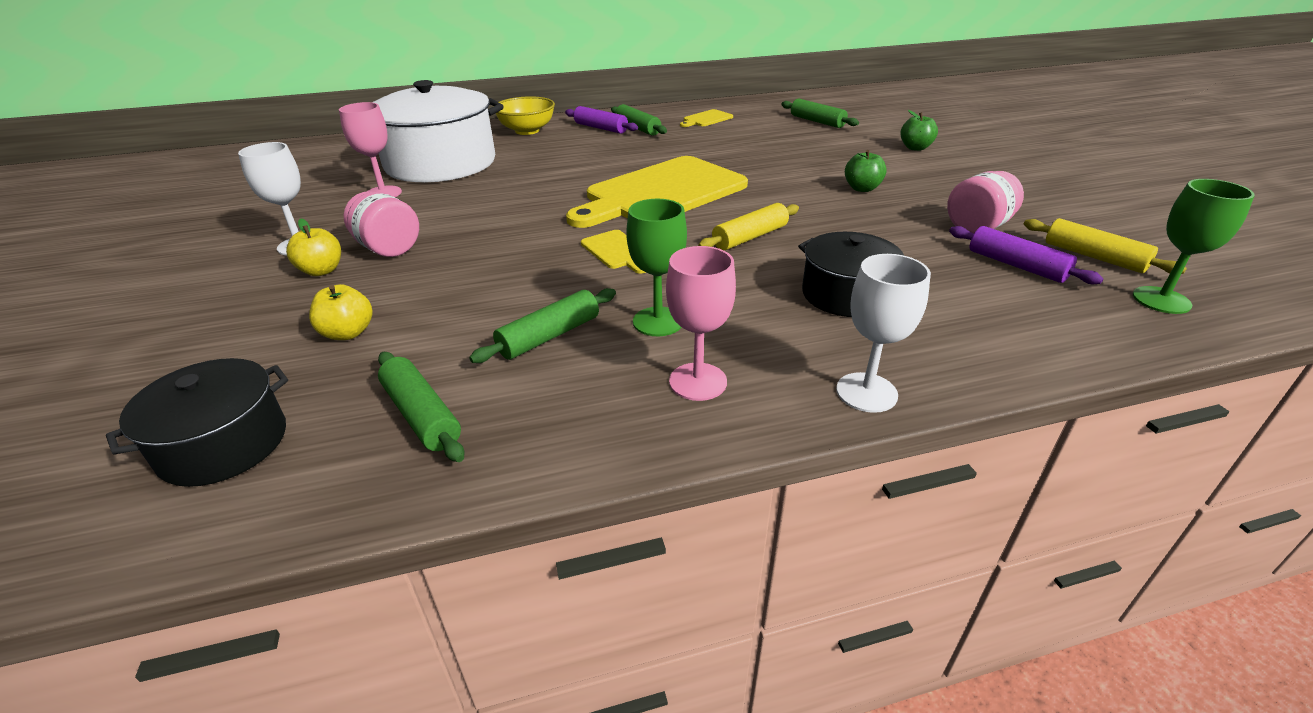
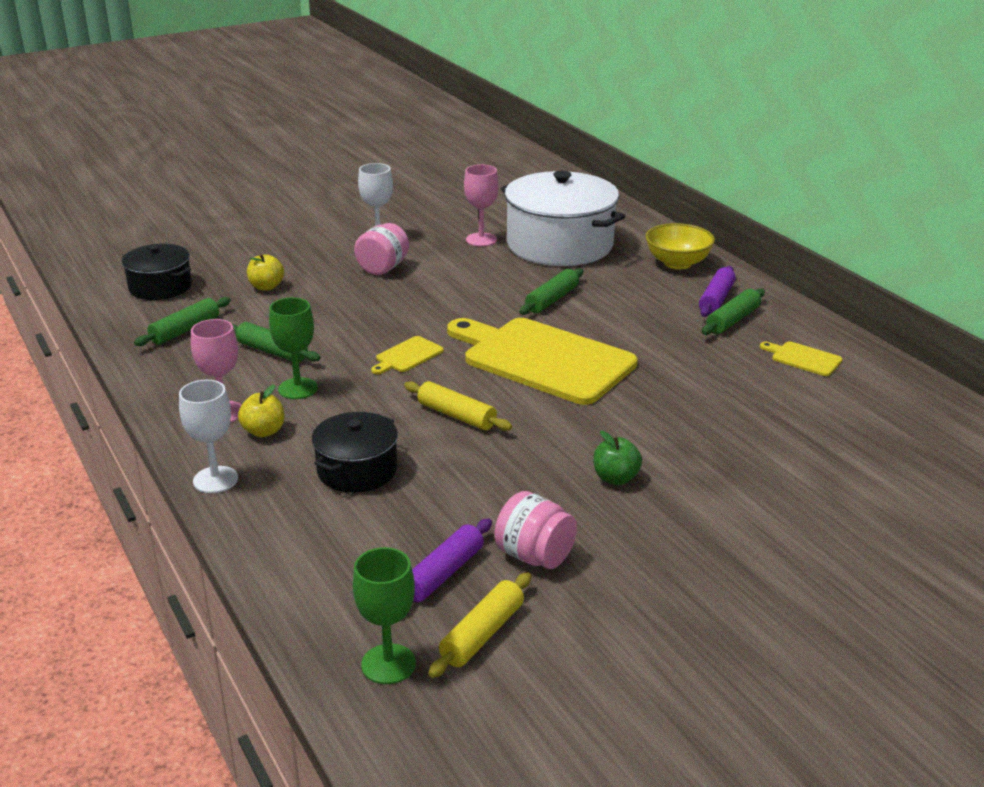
camera: 75 degrees right, 5 degrees down
yellow apple [286,218,341,276] -> yellow apple moved to [238,384,285,437]
green rolling pin [781,99,859,128] -> green rolling pin moved to [519,268,583,315]
green apple [901,110,938,151] -> none

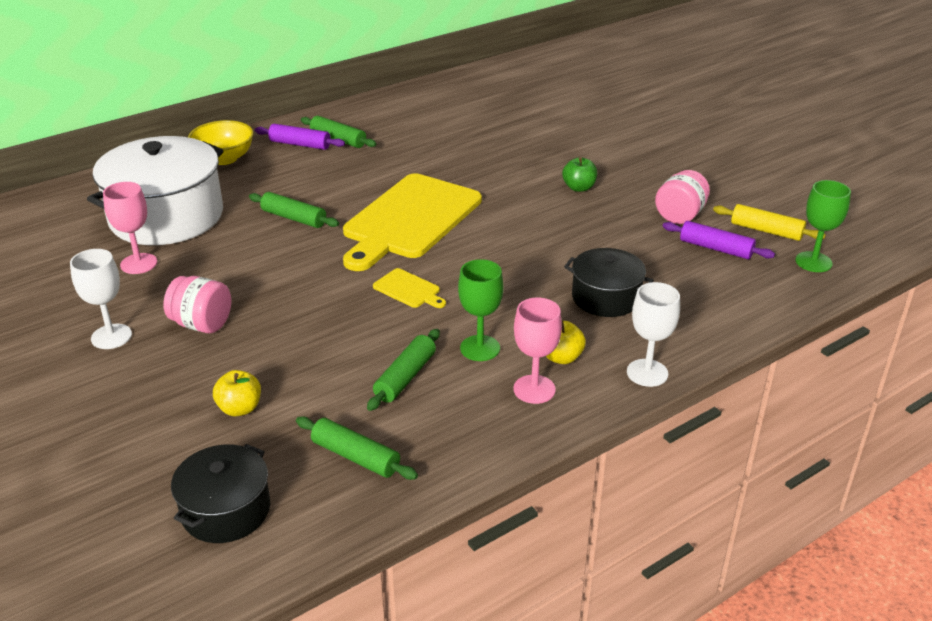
camera: 95 degrees left, 5 degrees up
yellow rolling pin [404,381,512,431] -> none
yellow cutting board [760,341,842,376] -> none

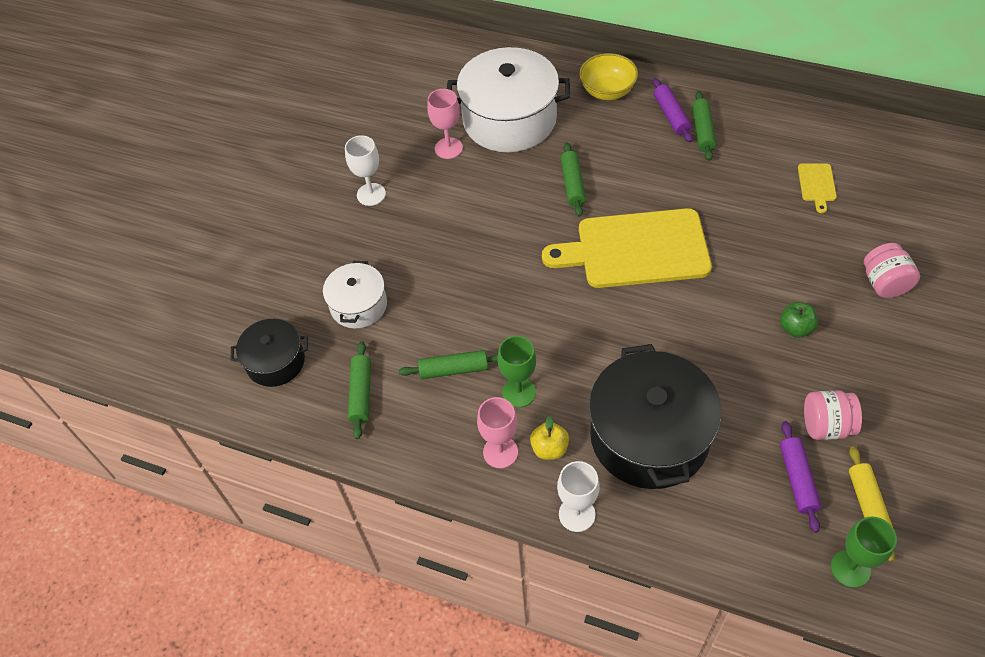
camera: 60 degrees right, 20 degrees up
pink jar [163,276,231,333] -> pink jar moved to [864,243,920,298]
yellow apple [213,370,261,416] -> white pot [323,261,387,328]
yellow cutting board [373,268,446,308] -> yellow cutting board moved to [798,163,837,213]
black pot [564,248,654,317] -> black pot [589,344,722,489], size x1.84

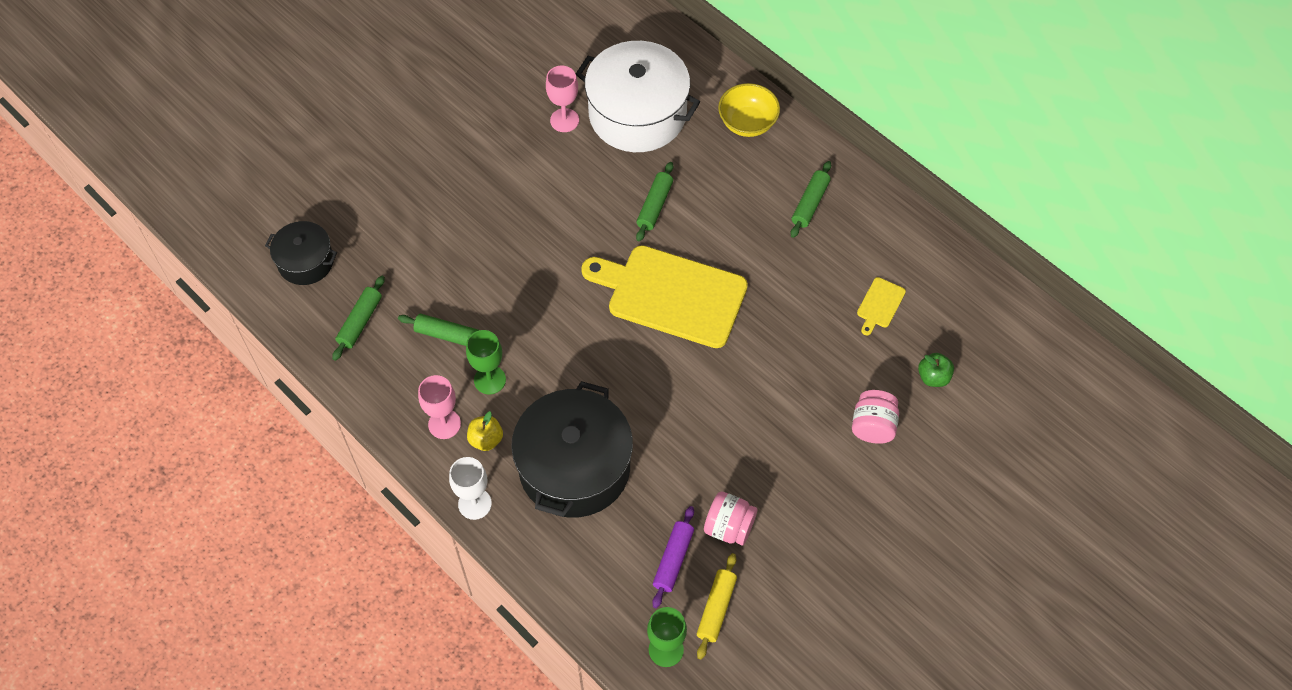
camera: 20 degrees right, 5 degrees up
white pot [323,261,387,328] -> none
white goblet [345,135,386,206] -> none
purple rolling pin [653,78,693,142] -> none
green apple [780,302,818,337] -> green apple moved to [918,353,954,387]

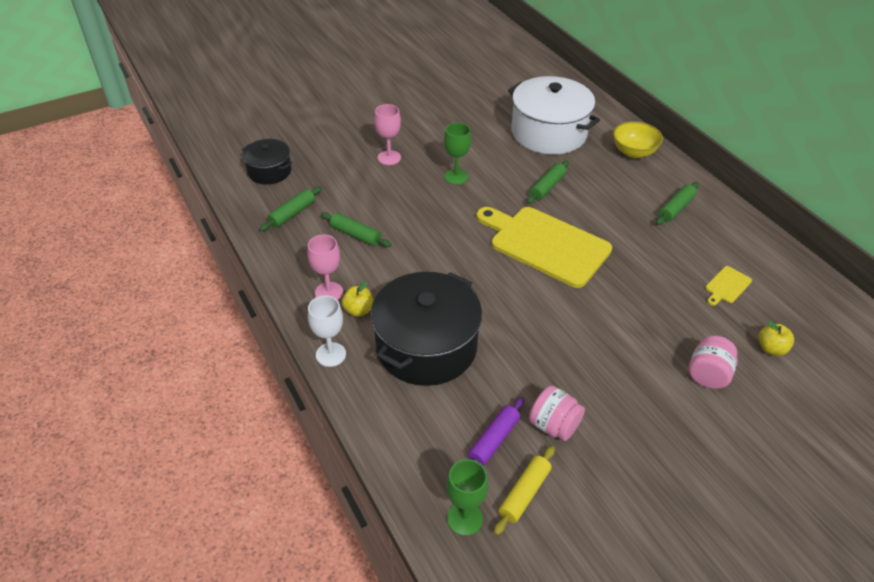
camera: 15 degrees right, 15 degrees down
green goblet [466,330,506,394] -> green goblet moved to [444,123,471,185]
pink goblet [546,66,579,132] -> pink goblet moved to [374,104,401,165]
green apple [918,353,954,387] -> yellow apple [759,321,794,356]

